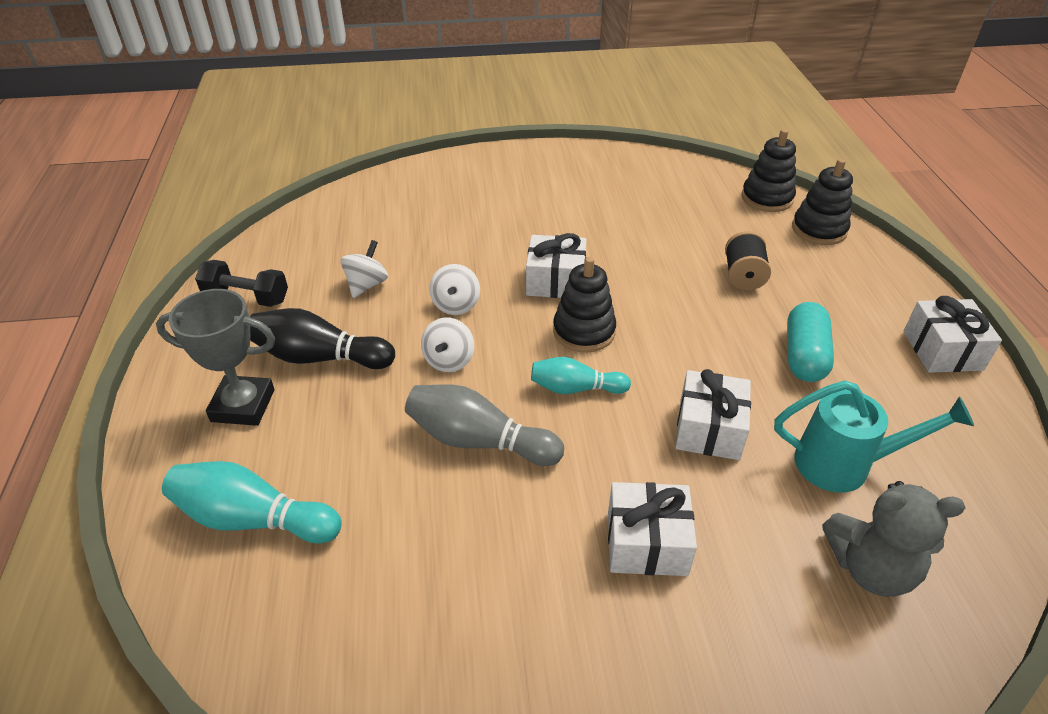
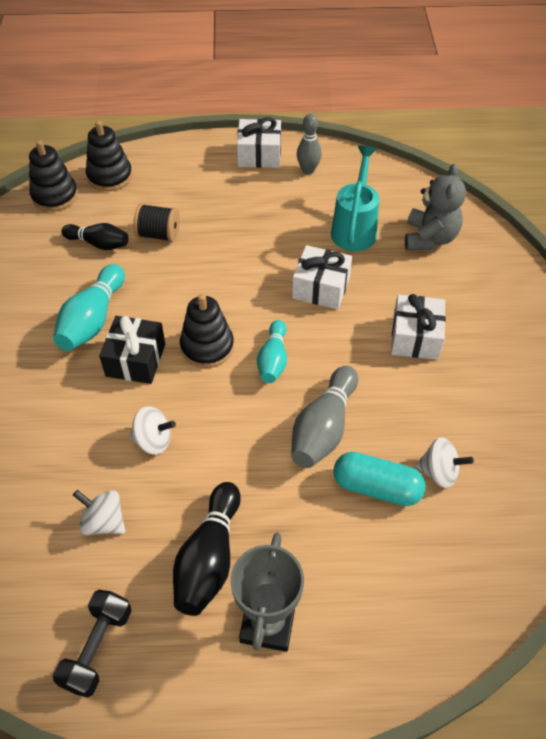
camera: 85 degrees left, 10 degrees up
turquoise bowling pin [162,461,342,544] -> turquoise bowling pin moved to [53,264,125,351]
white spinning top [421,317,474,372] -> white spinning top moved to [415,437,474,488]
white gift [526,233,587,298] -> black gift [99,316,165,384]
turquoise capsule [787,302,834,382] -> turquoise capsule moved to [333,452,426,506]
none -> black bowling pin [62,223,129,250]
none -> grey bowling pin [297,114,322,174]

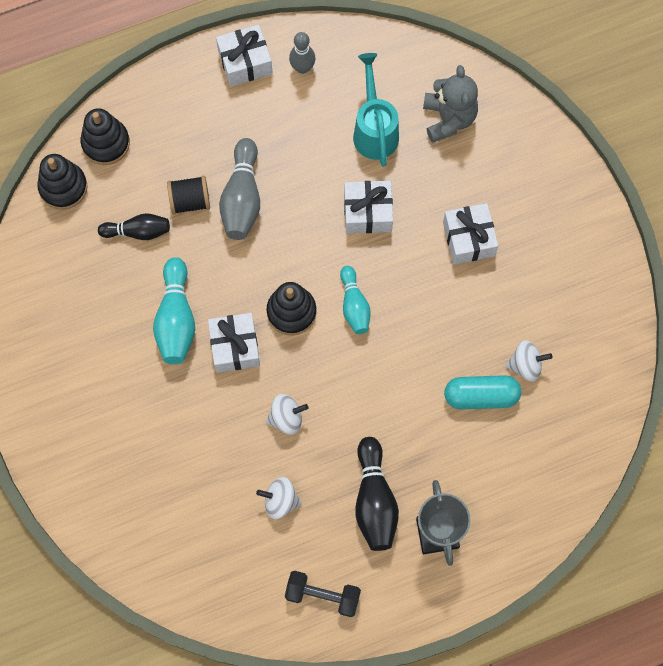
camera: 20 degrees left, 20 degrees up
black dumbbell [53,590,132,698] -> black dumbbell turned 75 degrees counterclockwise [285,571,361,617]
black gift [99,316,165,384] -> white gift [208,313,260,373]
grey bowling pin [291,366,358,468] -> grey bowling pin moved to [219,138,260,240]

